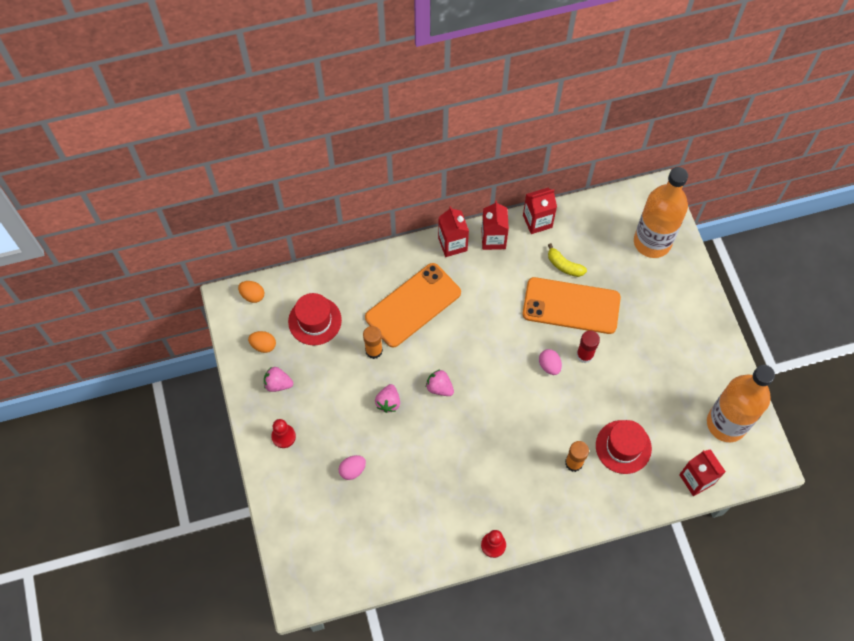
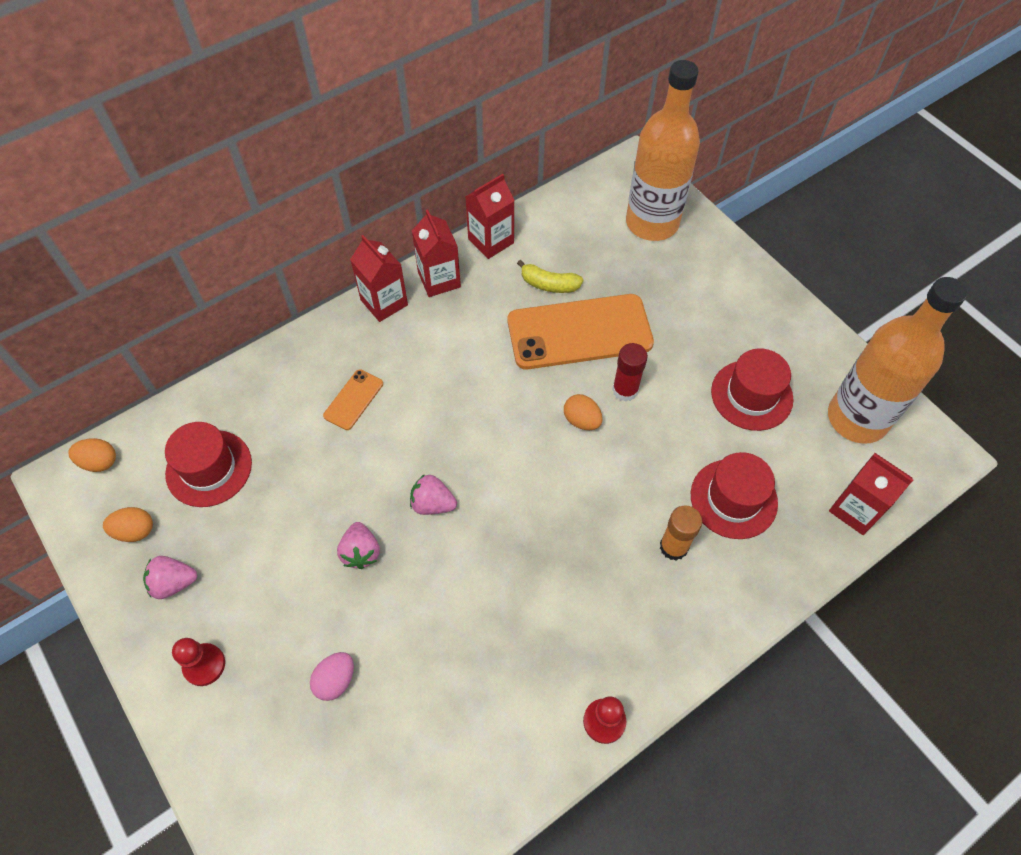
camera: 20 degrees left, 5 degrees down
orange glue stick [363,326,383,359] -> none
orange phone [365,263,461,348] -> orange phone [323,369,383,430], size x0.45
pink egg [539,349,562,375] -> orange egg [564,394,603,430]
none -> red hat [711,348,793,431]

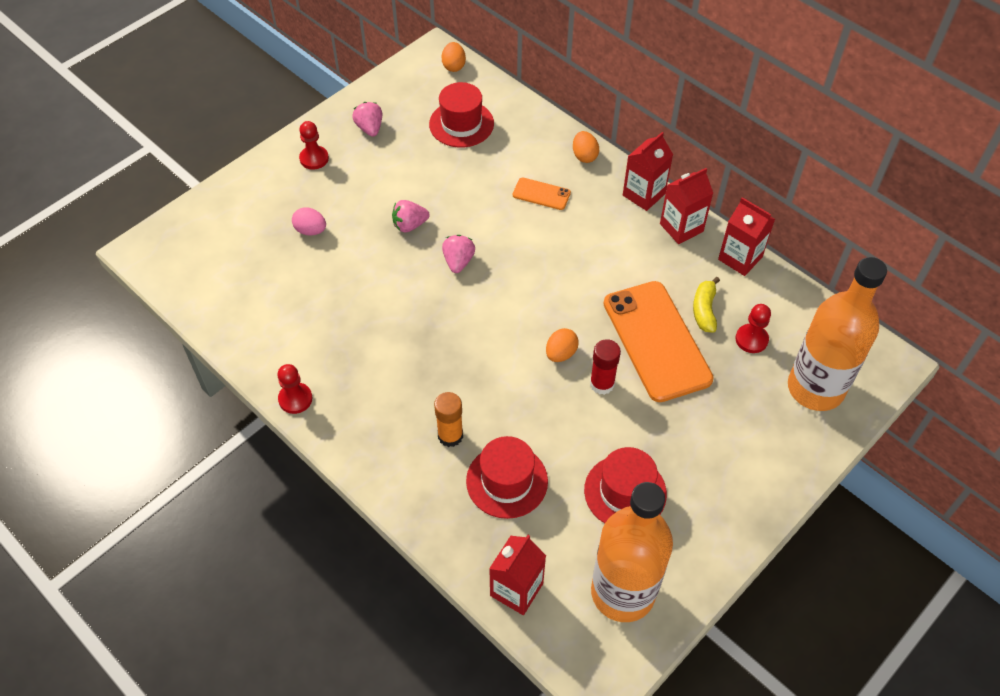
camera: 80 degrees right, 5 degrees down
orange egg [103,507,153,542] -> orange egg moved to [573,131,599,163]
none -> red pawn [736,304,771,353]

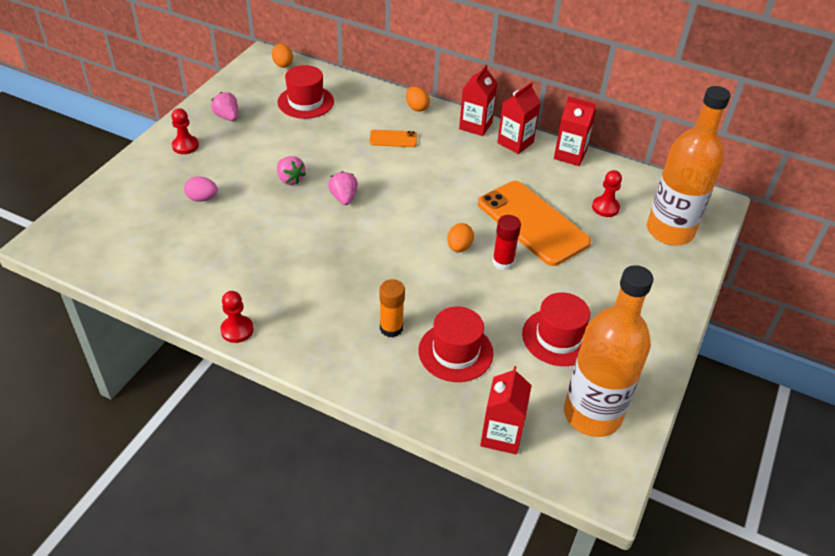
camera: 20 degrees left, 10 degrees down
pink strawberry [392,200,430,232] -> pink strawberry turned 90 degrees counterclockwise [277,156,306,185]
yellow banana [693,277,720,333] -> none

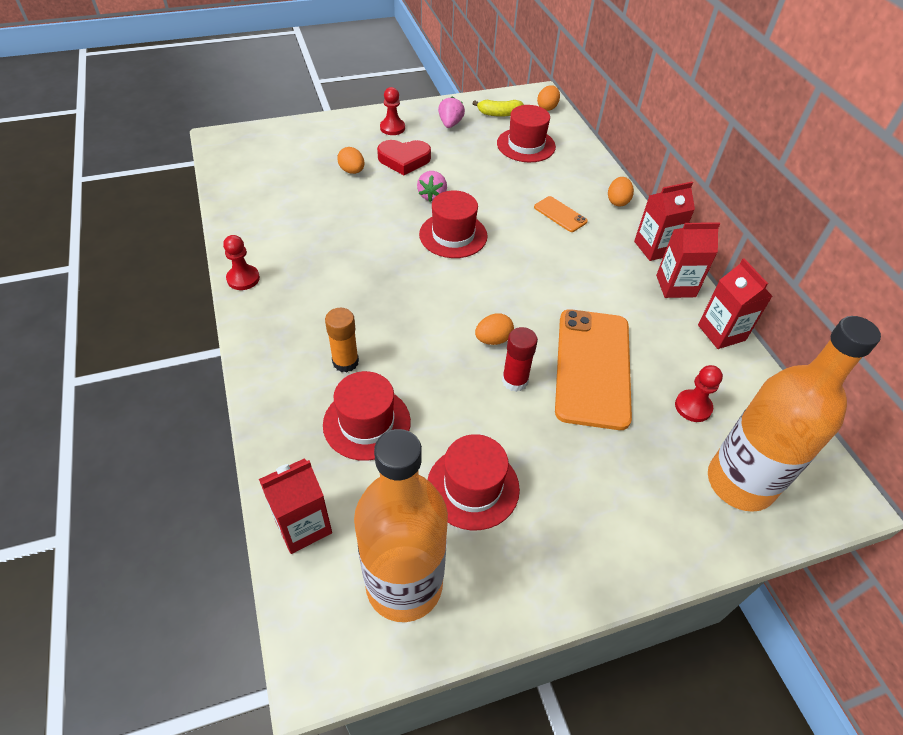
camera: 45 degrees right, 5 degrees up
pink egg [184,177,218,202] -> orange egg [337,147,364,174]
pink strawberry [328,171,358,205] -> red hat [419,191,488,258]
none -> red heart [377,140,431,175]
none -> yellow banana [472,100,524,117]

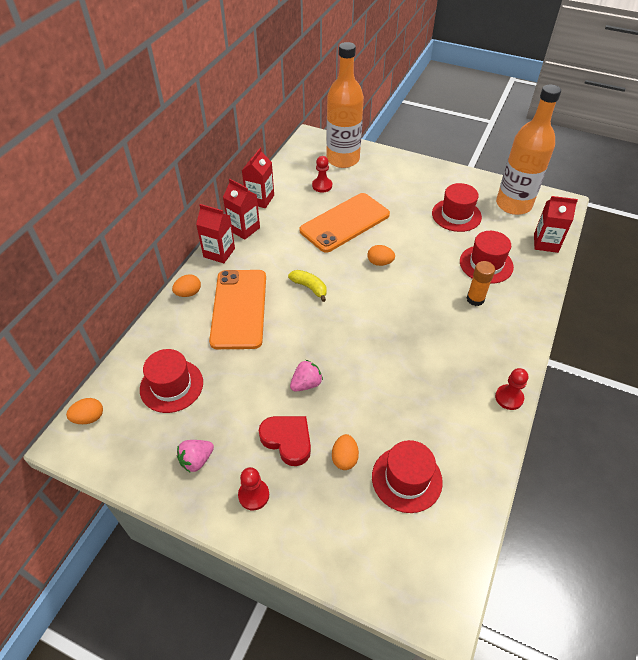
camera: 135 degrees left, 0 degrees up
red hat [419,191,488,258] -> red hat moved to [372,440,443,513]
yellow banana [472,100,524,117] -> yellow banana moved to [288,270,327,302]
red glue stick [502,327,538,392] -> none
orange phone [534,196,588,232] -> orange phone [209,270,266,349], size x2.22

